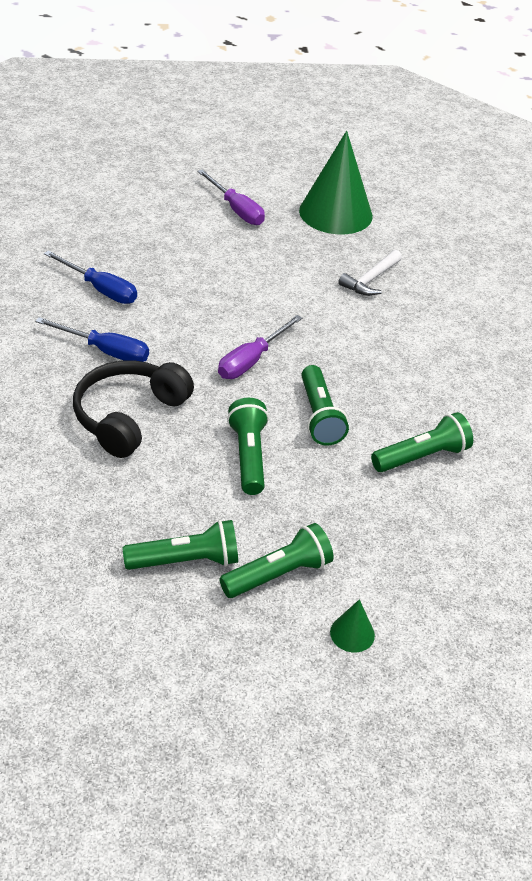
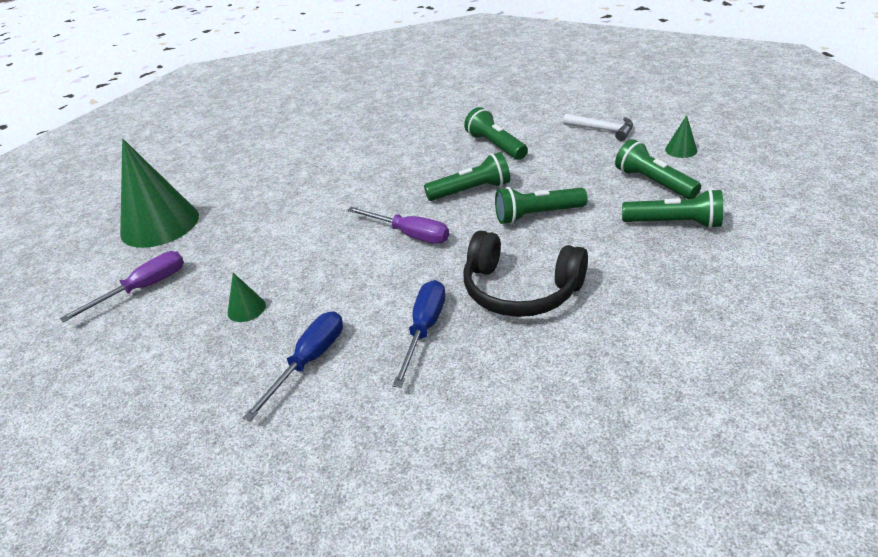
camera: 90 degrees left, 5 degrees down
green flashlight [122,520,238,570] -> green flashlight turned 120 degrees clockwise [622,189,723,229]
white hammer [338,250,402,296] -> white hammer moved to [563,114,633,141]
none -> green cone [228,273,266,322]

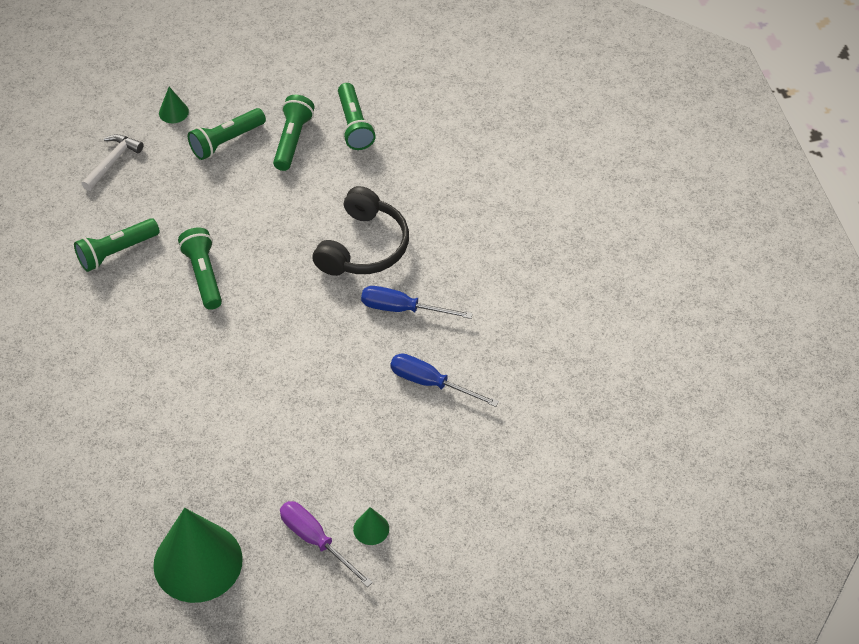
camera: 95 degrees left, 15 degrees up
green cone [228,273,266,322] -> green cone moved to [353,507,389,545]
purple screwdriver [347,207,449,244] -> none
green flashlight [495,187,588,224] -> green flashlight moved to [338,83,376,150]

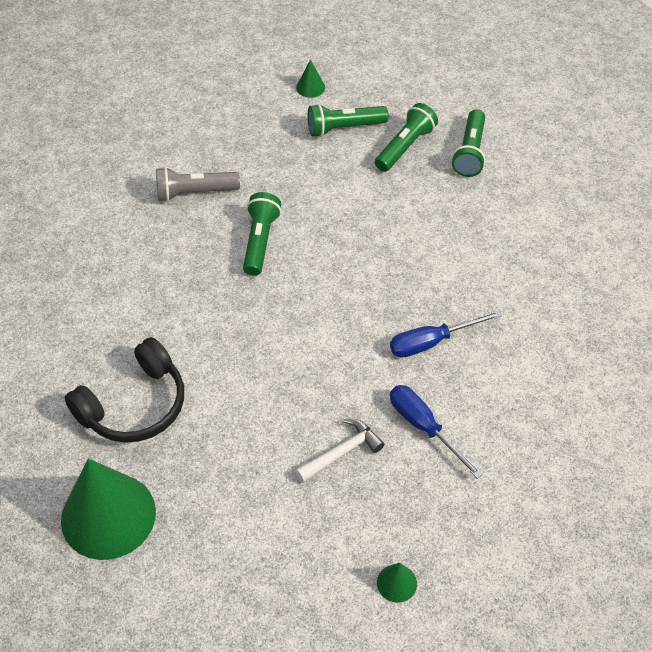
camera: 25 degrees right, 0 degrees up
green flashlight [74,218,160,272] -> grey flashlight [156,167,240,202]
white hammer [81,134,143,191] -> white hammer moved to [295,419,385,482]
purple screwdriver [280,501,373,587] -> none
black headphones [312,186,409,276] -> black headphones moved to [65,337,184,443]
green cone [353,507,389,545] -> green cone moved to [377,563,417,603]
blue screwdriver [361,286,473,319] -> blue screwdriver turned 60 degrees counterclockwise [390,311,502,358]

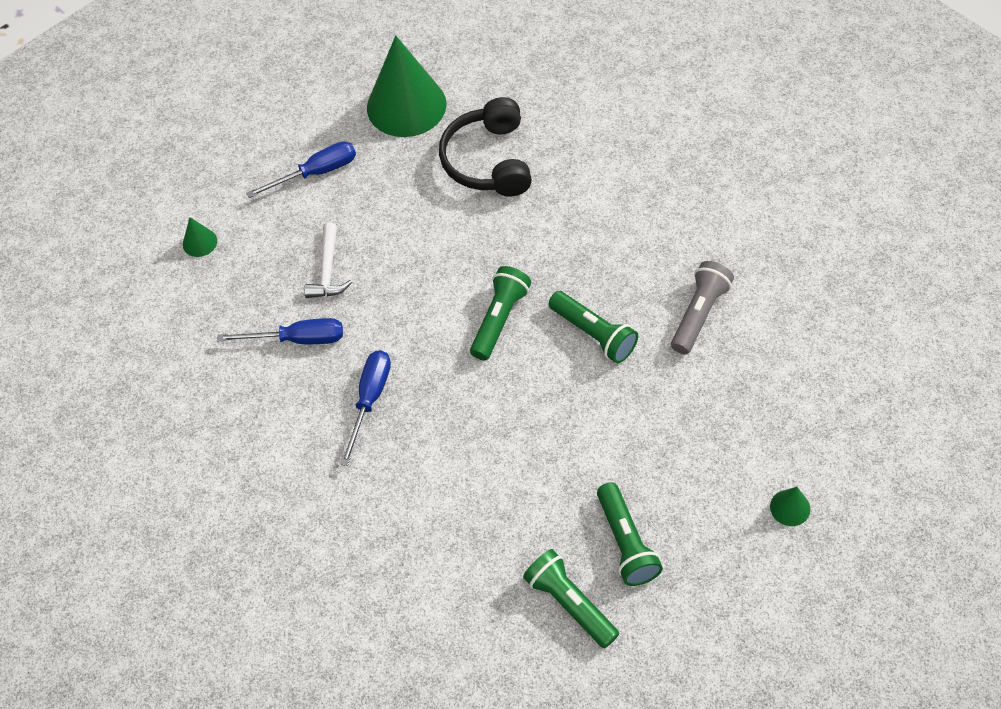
camera: 130 degrees right, 5 degrees up
green flashlight [308,104,388,137] -> green flashlight moved to [470,266,531,361]
none -> blue screwdriver [246,141,356,198]

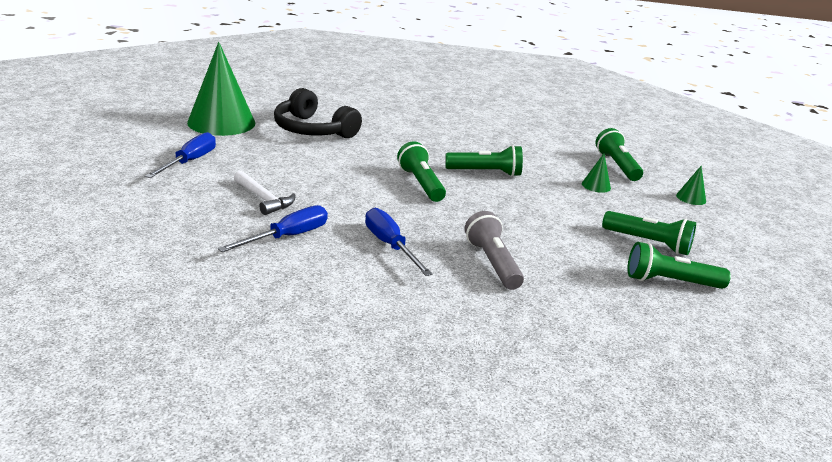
camera: 50 degrees left, 30 degrees down
green cone [183,217,217,257] -> green cone moved to [582,154,611,193]
grey flashlight [671,261,734,354] -> grey flashlight moved to [465,211,524,290]
none -> green flashlight [595,128,643,181]

